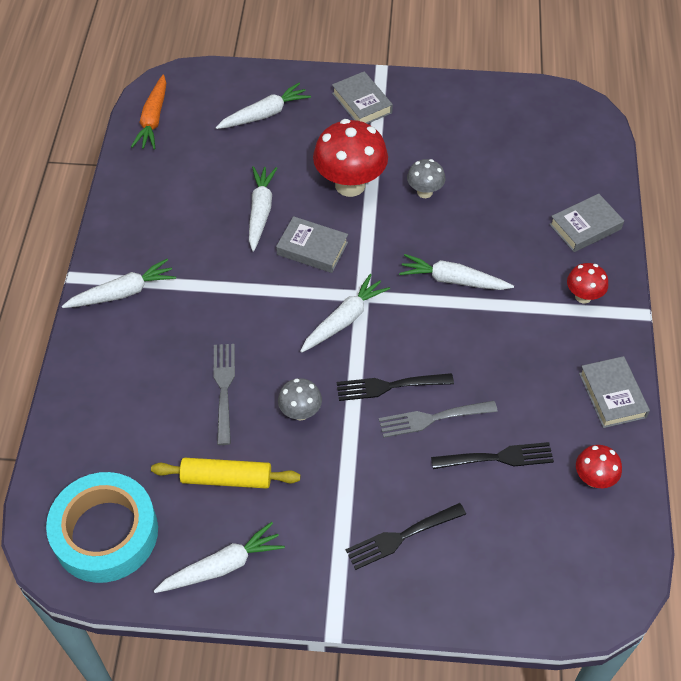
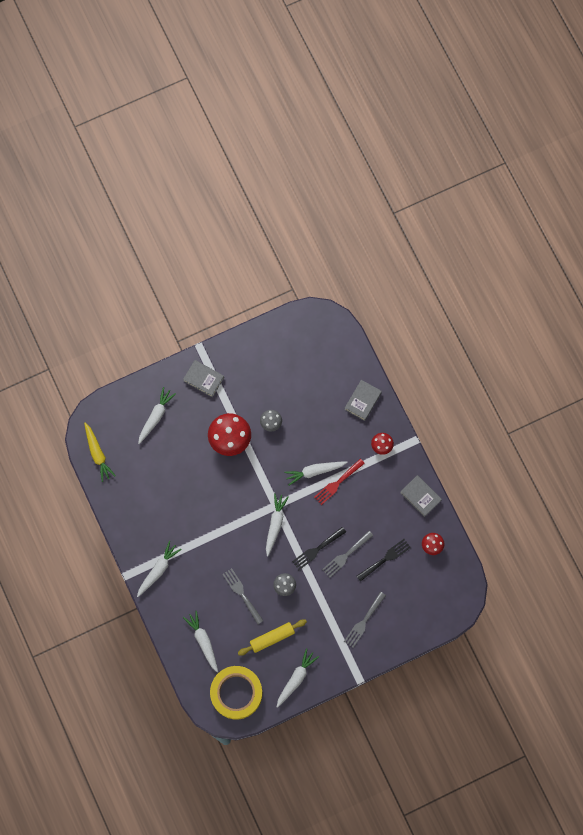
camera: 30 degrees left, 20 degrees up
turquoise tape [46,472,158,583] -> yellow tape [210,666,262,720]
orange carrot [131,75,166,149] -> yellow carrot [84,423,116,482]
white carrot [249,166,277,252] -> white carrot moved to [183,611,218,673]
grey book [276,216,348,273] -> none
black fork [346,503,466,570] -> grey fork [344,592,386,647]
none -> red fork [314,459,365,505]

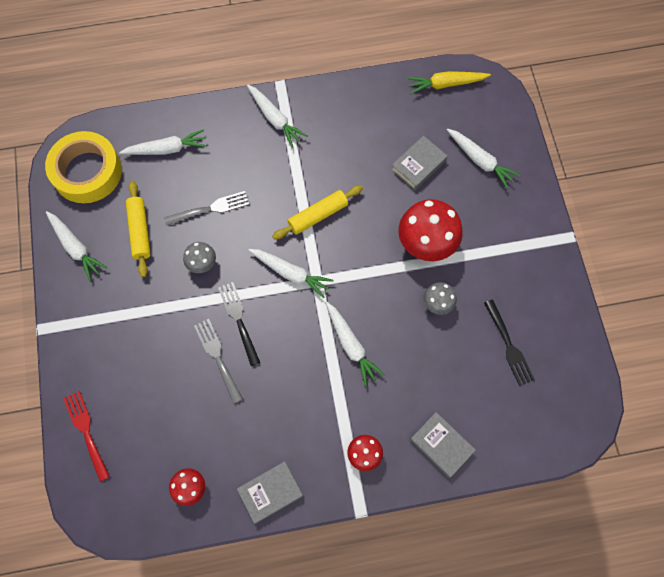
camera: 105 degrees right, 5 degrees down
grey book [183,360,224,397] -> grey book moved to [391,136,448,190]
white carrot [284,461,348,486] -> white carrot turned 150 degrees clockwise [326,302,385,387]
red fork [314,459,365,505] -> red fork moved to [63,391,110,482]
grey fork [344,592,386,647] -> none
black fork [356,539,411,582] -> black fork moved to [484,299,535,386]
none -> yellow rolling pin [272,185,363,240]

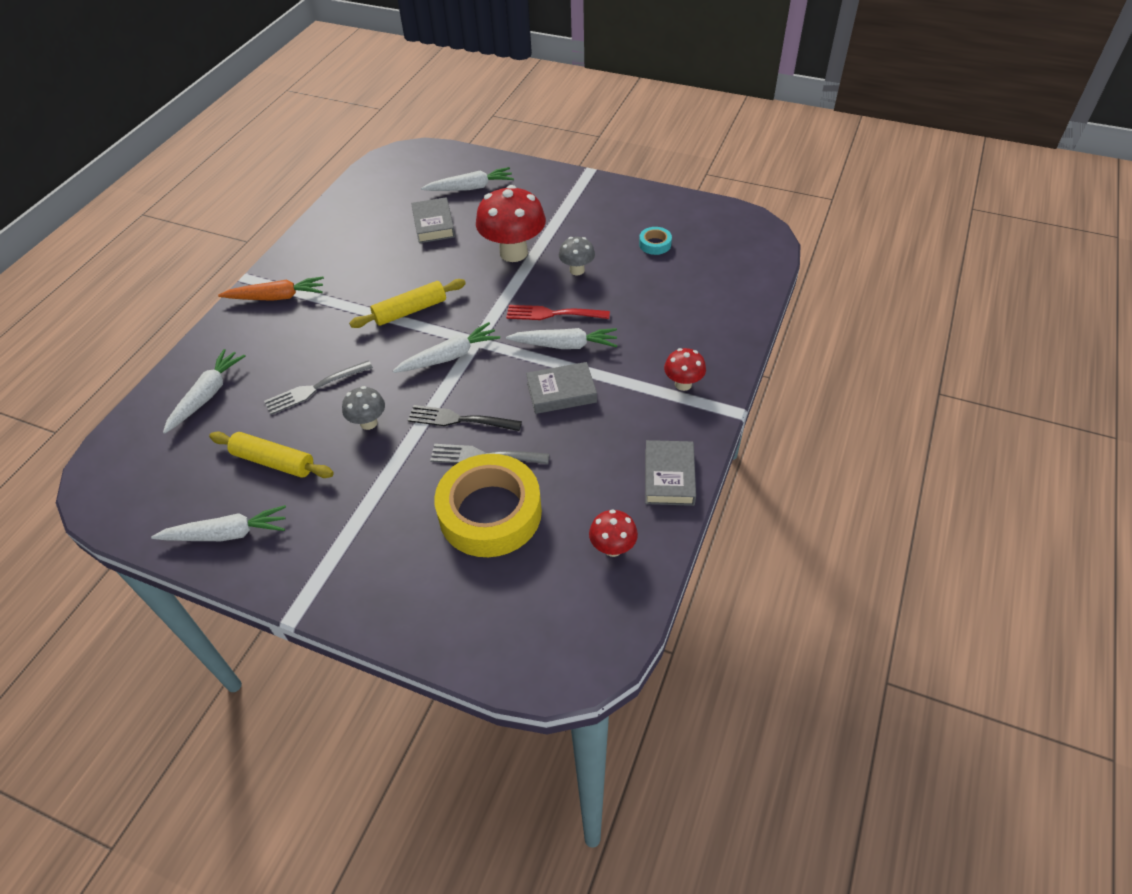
camera: 55 degrees left, 20 degrees down
yellow tape [45,131,122,203] -> yellow tape moved to [434,454,542,557]
red fork [63,391,110,482] -> red fork moved to [506,305,610,320]
grey fork [164,191,249,226] -> grey fork turned 135 degrees counterclockwise [264,360,373,415]
white carrot [247,85,307,148] -> orange carrot [218,277,324,301]
yellow rolling pin [272,185,363,240] -> yellow rolling pin turned 60 degrees clockwise [349,279,466,328]
yellow carrot [407,71,491,94] -> none
grey book [410,412,476,478] -> grey book moved to [526,362,597,414]
black fork [484,299,535,386] -> turquoise tape [639,227,672,255]

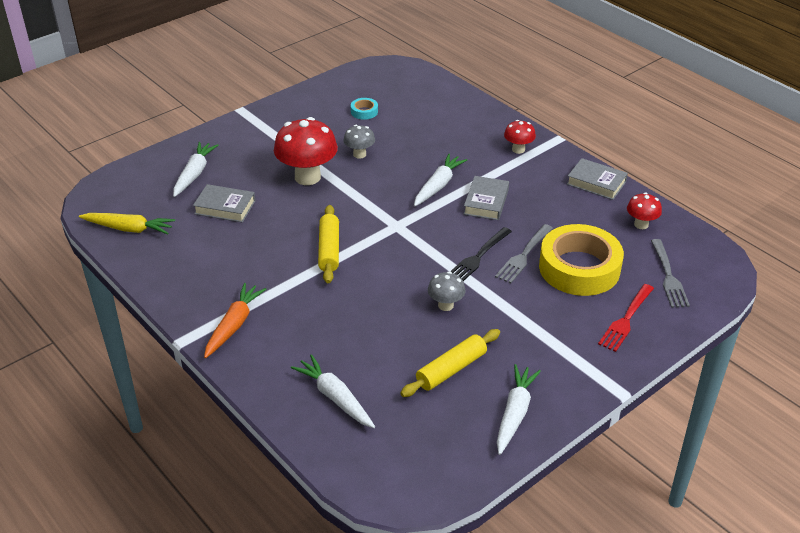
camera: 65 degrees left, 10 degrees down
grey fork [264,360,373,415] -> grey fork moved to [651,239,690,308]
white carrot [393,322,500,373] -> none
red fork [506,305,610,320] -> red fork moved to [598,284,654,352]
none -> yellow carrot [79,213,175,234]

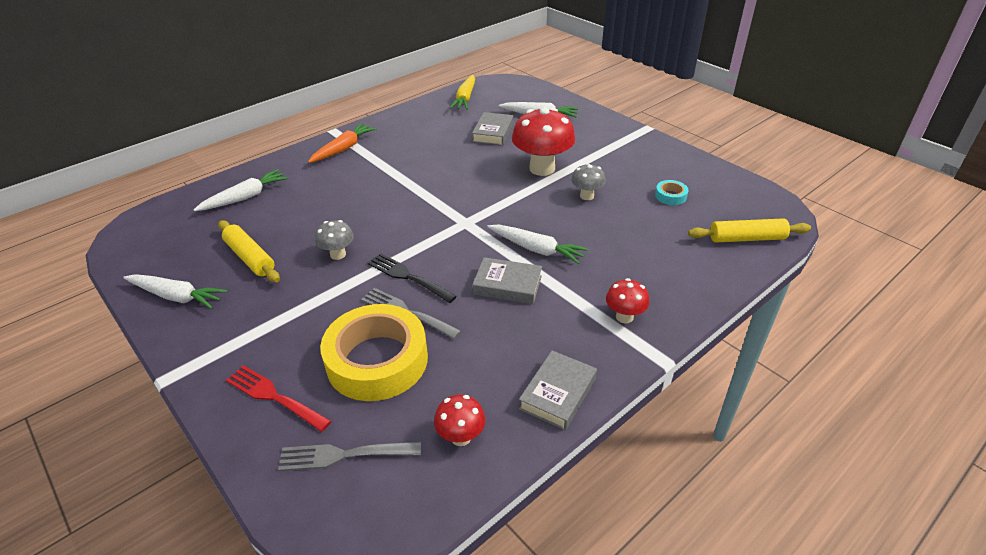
camera: 90 degrees right, 0 degrees up
orange carrot [204,283,266,358] -> orange carrot turned 75 degrees counterclockwise [308,123,377,163]
yellow rolling pin [318,205,339,283] -> yellow rolling pin moved to [688,218,811,243]

